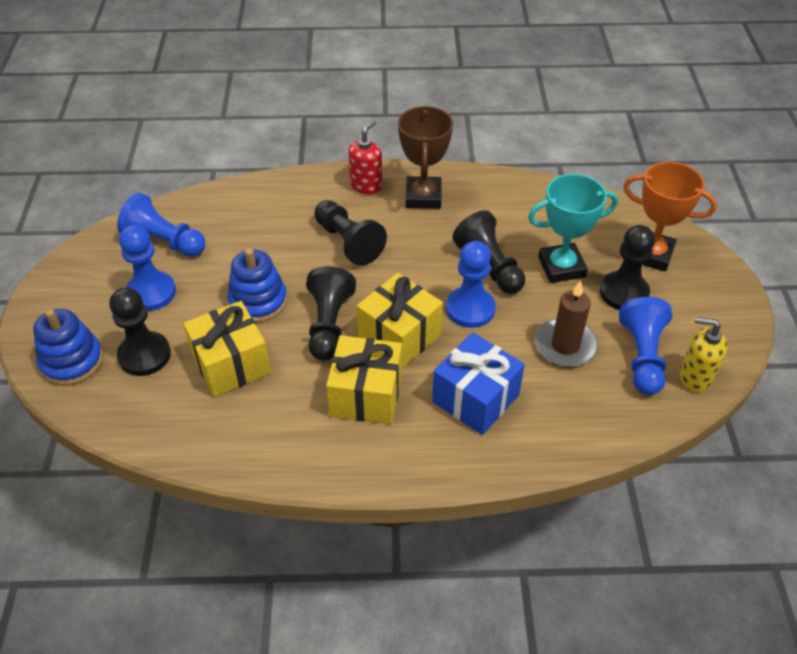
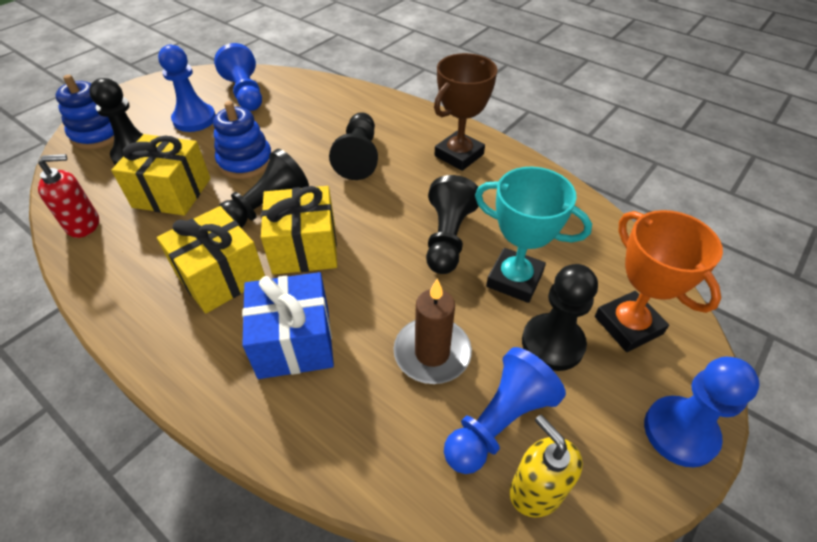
camera: 40 degrees right, 0 degrees up
red soap dispenser [348,120,383,194] -> red soap dispenser moved to [38,154,99,238]
blue pawn [446,241,495,328] -> blue pawn moved to [644,357,760,468]

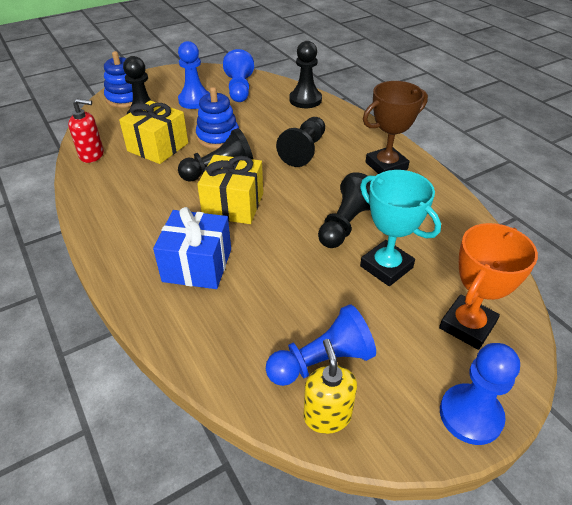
camera: 20 degrees right, 5 degrees down
yellow gift [157,206,265,313] -> none
brown candle [393,279,472,384] -> none
black pawn [522,264,598,371] -> black pawn moved to [290,41,322,108]
orange trophy [595,210,723,352] -> orange trophy turned 45 degrees clockwise [439,223,538,350]

